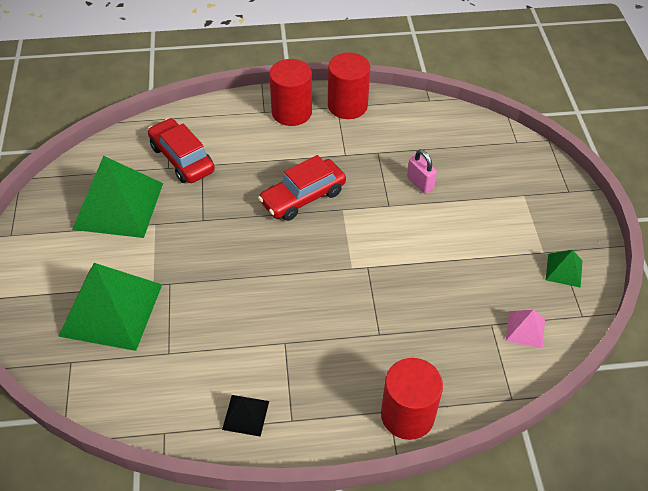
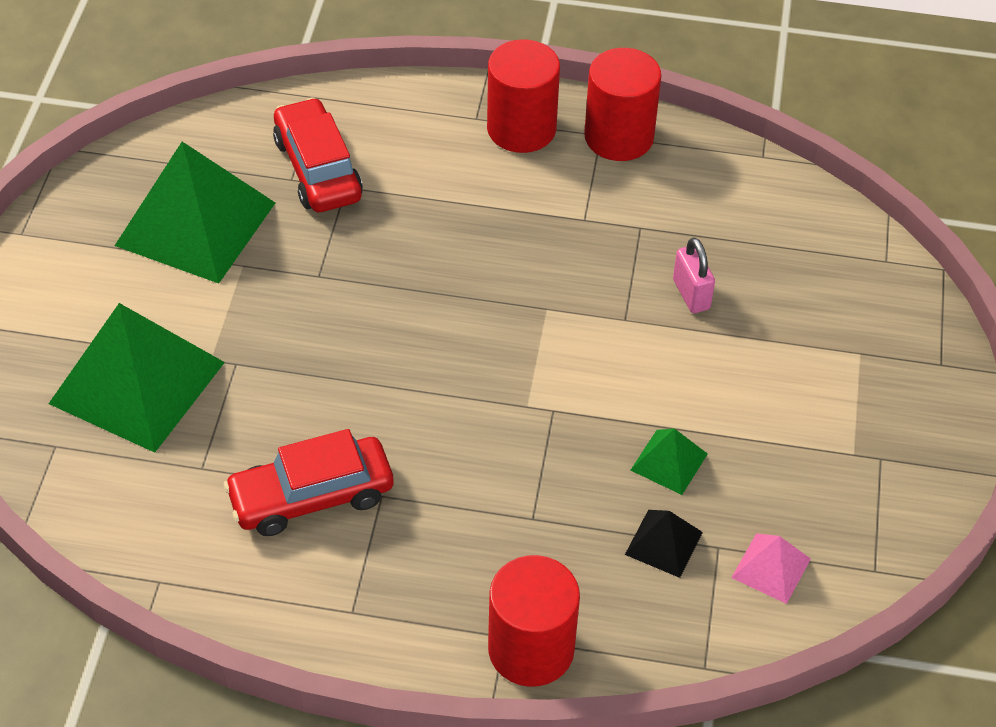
camera: 15 degrees right, 0 degrees up
black pyramid [222,395,269,437] -> black pyramid moved to [625,510,703,578]
red car [258,155,346,221] -> red car moved to [224,429,393,536]
green pyramid [546,250,582,288] -> green pyramid moved to [631,428,708,495]

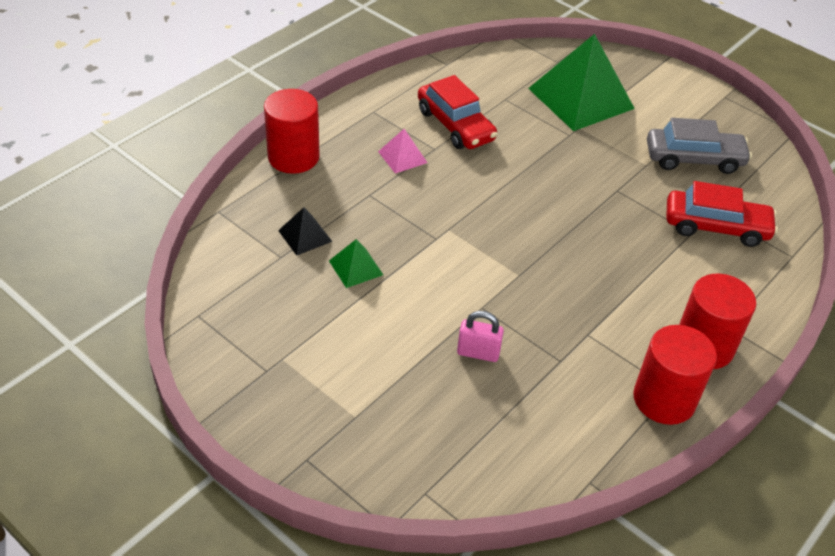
camera: 120 degrees right, 5 degrees down
green pyramid [115,142,275,284] -> grey car [647,118,752,174]
red car [224,429,393,536] -> red car turned 135 degrees clockwise [418,75,498,149]
pink pyramid [731,533,811,604] -> pink pyramid moved to [378,129,427,173]

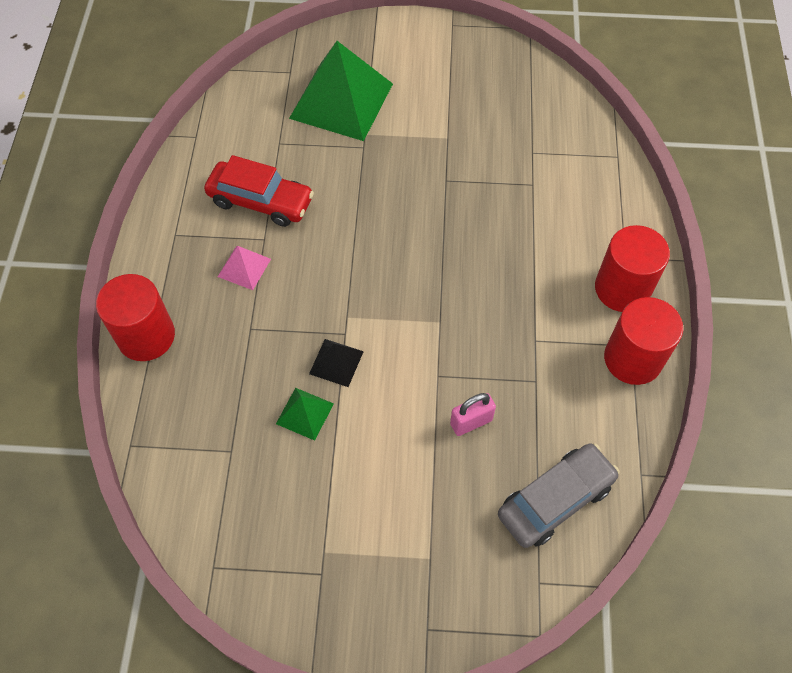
camera: 35 degrees left, 15 degrees up
black pyramid [278,207,333,256] -> black pyramid moved to [309,339,364,387]
grey car [647,118,752,174] -> grey car moved to [498,443,620,548]
red car [666,181,778,247] -> none

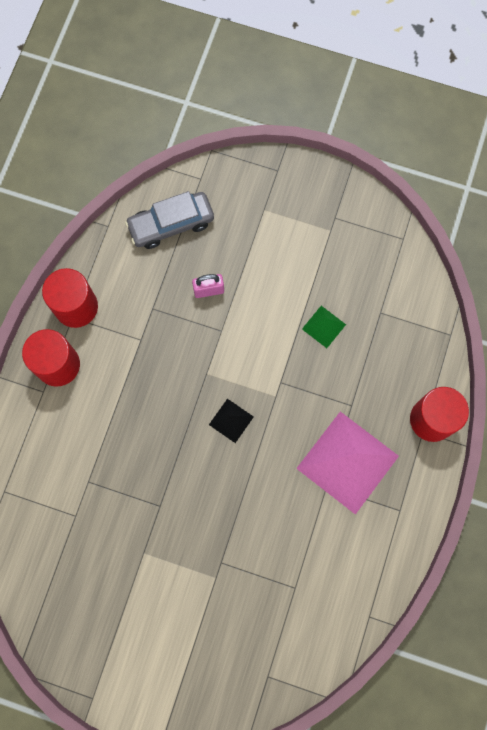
camera: 165 degrees left, 15 degrees up
red car [204,155,314,227] -> none
pink pyramid [218,246,271,290] -> pink pyramid [296,412,399,515], size x2.24
green pyramid [289,41,393,141] -> none
black pyramid [309,339,364,387] -> black pyramid moved to [209,399,254,443]

